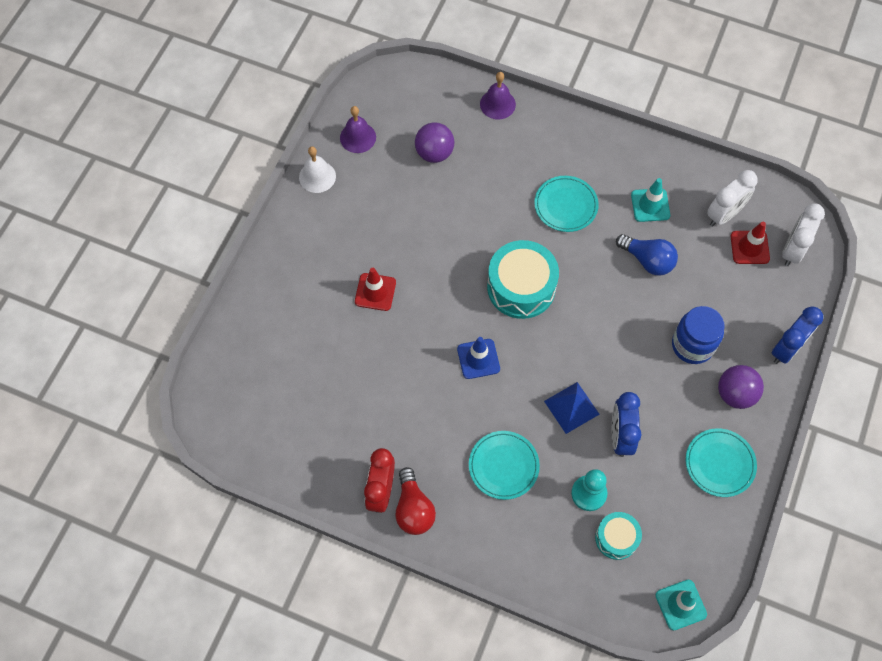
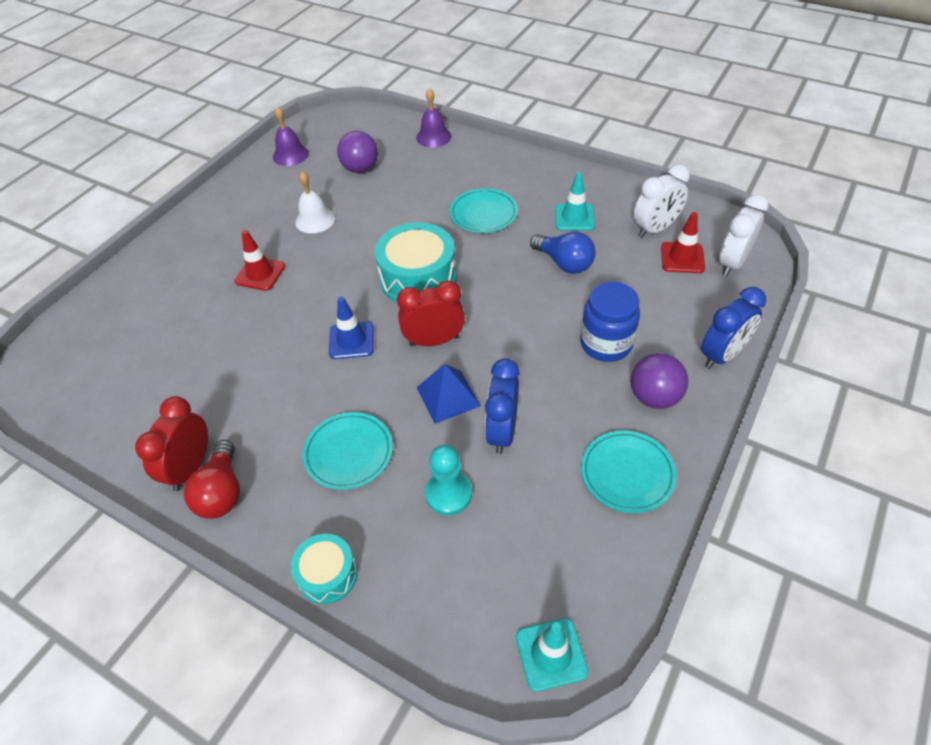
camera: 10 degrees right, 15 degrees down
white bell [299,146,336,193] -> white bell moved to [295,171,335,234]
turquoise drum [595,512,642,560] -> turquoise drum moved to [291,534,358,604]
none -> red clock [397,280,465,346]

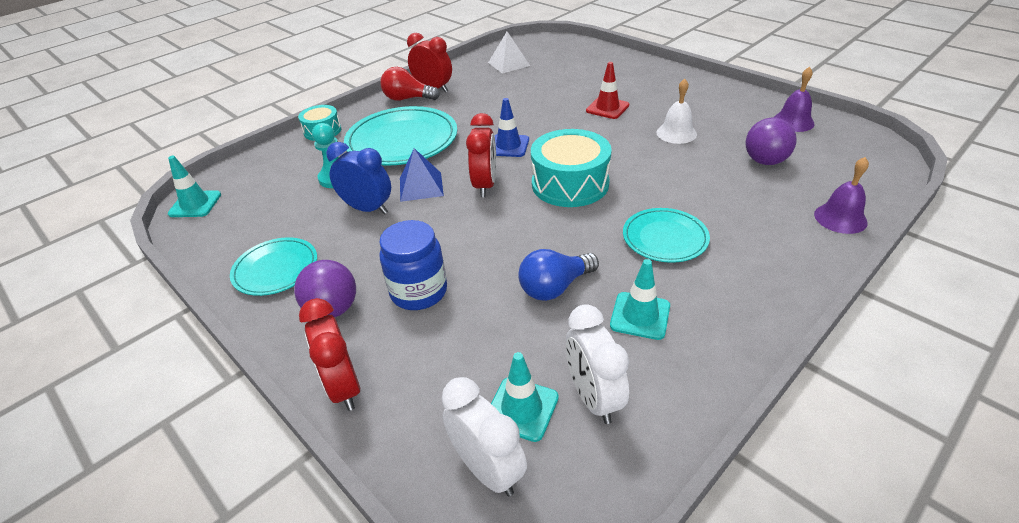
camera: 105 degrees right, 10 degrees down
turquoise plate [302,412,393,490] -> turquoise plate [344,106,457,166], size x1.72
red traffic cone [661,212,705,273] -> turquoise traffic cone [491,352,559,442]
blue clock [701,287,766,369] -> red clock [299,298,360,411]
none -> white pyramid [488,32,530,74]

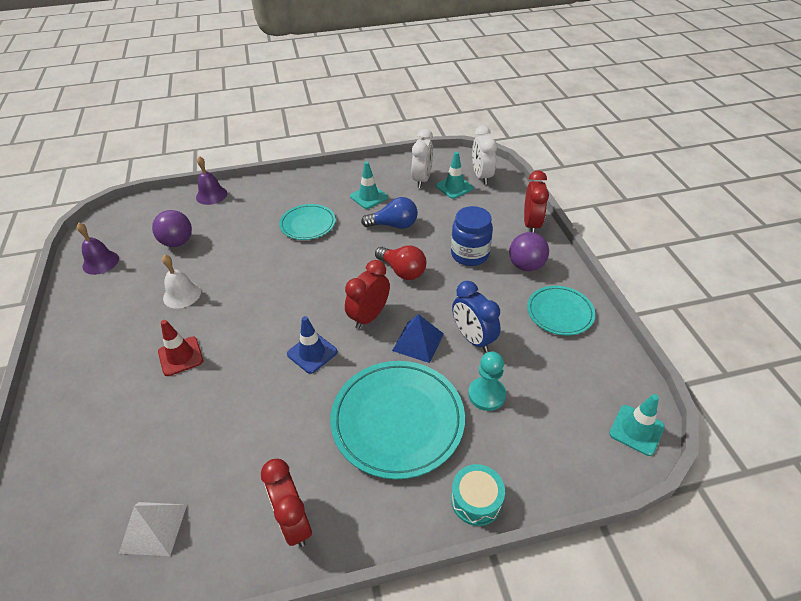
camera: 150 degrees left, 5 degrees up
red light bulb [380,67,440,101] -> red light bulb moved to [375,246,426,280]
turquoise drum [531,129,612,207] -> none

